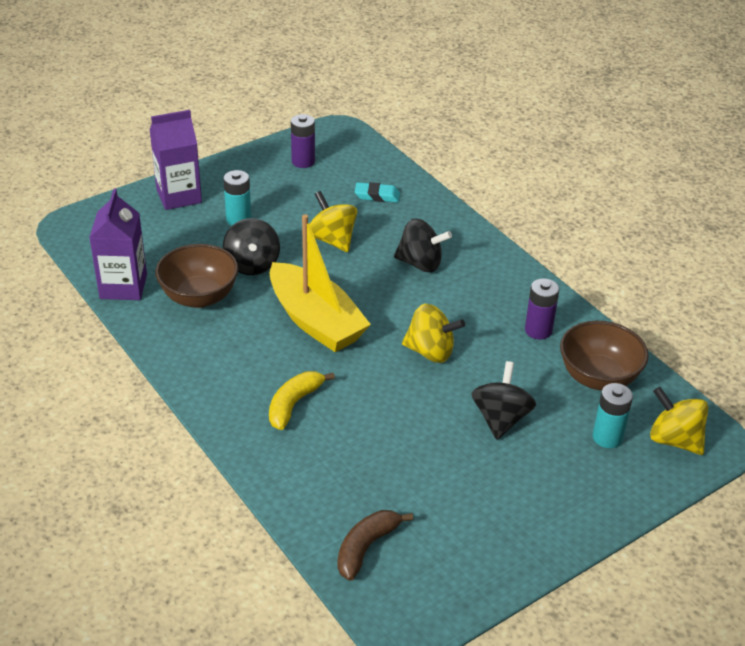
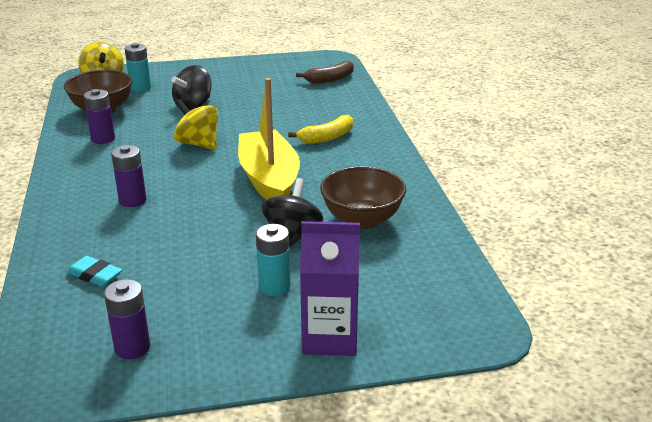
camera: 155 degrees left, 10 degrees down
purple carton [89,189,147,300] -> none
yellow spinning top [310,191,357,252] -> none
black spinning top [394,219,452,272] -> purple battery [111,145,146,207]

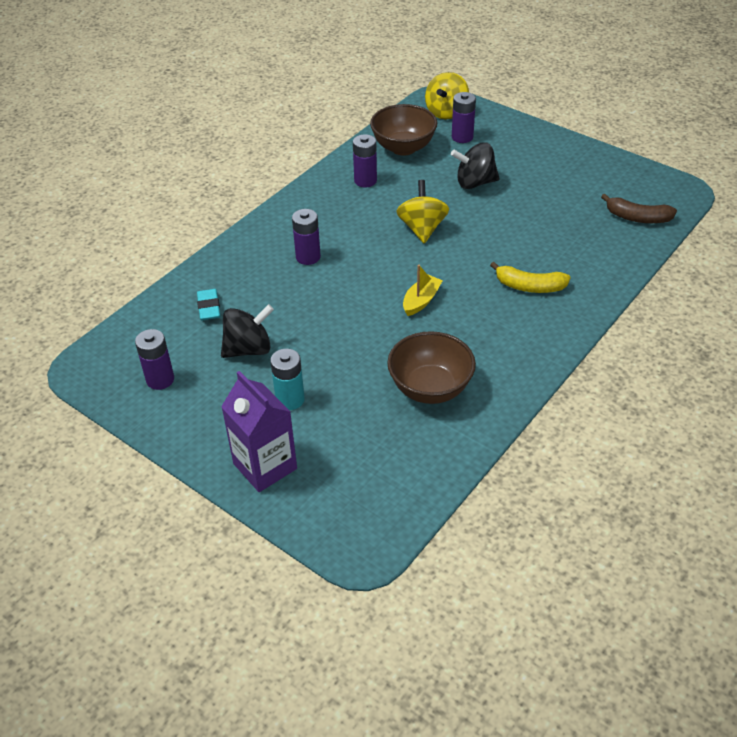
camera: 50 degrees right, 15 degrees up
turquoise battery [125,43,151,92] -> purple battery [452,92,476,143]
yellow boat [238,78,300,200] -> yellow boat [403,265,443,316], size x0.45
black spinning top [261,178,323,247] -> black spinning top moved to [221,304,274,358]

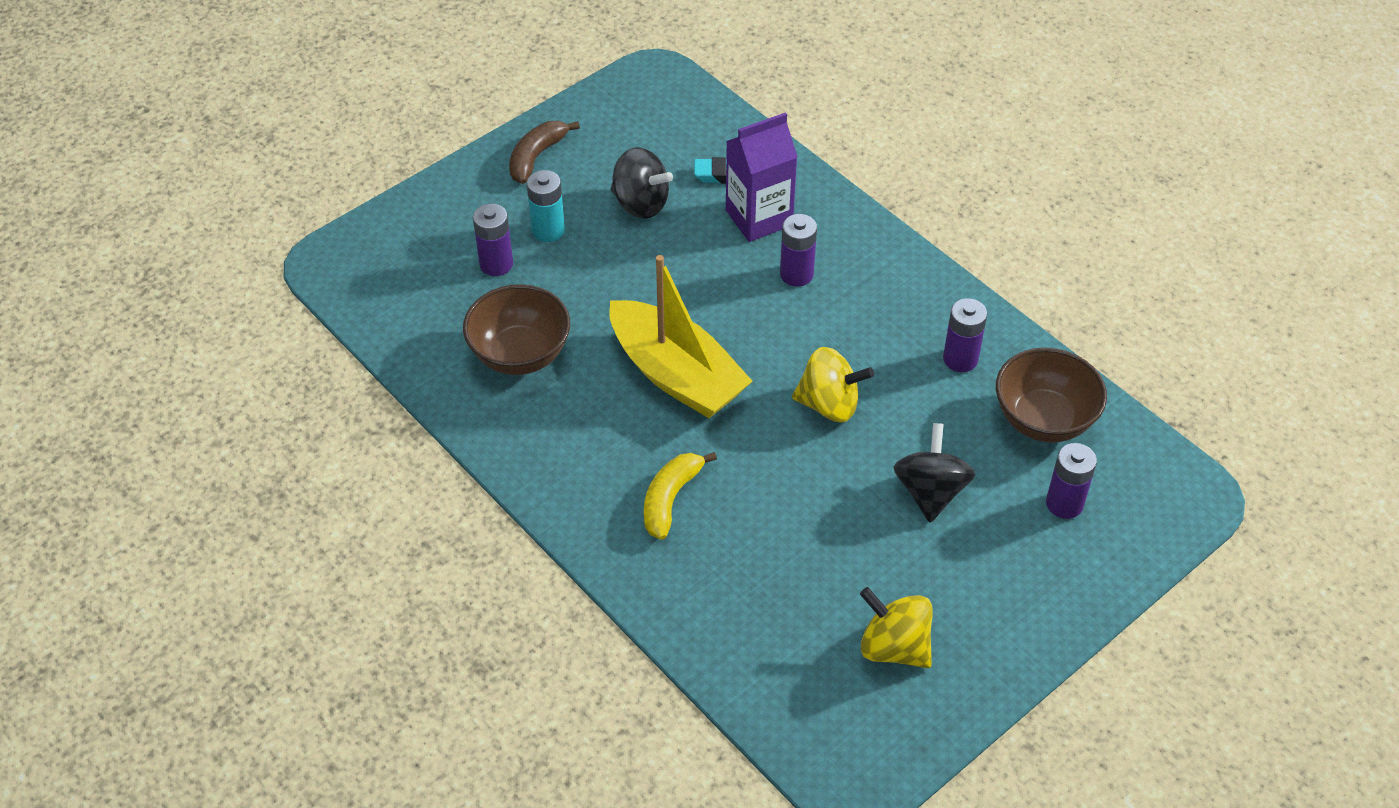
camera: 100 degrees right, 5 degrees up
purple battery [135,329,174,390] -> purple battery moved to [473,204,513,276]
black spinning top [221,304,274,358] -> black spinning top turned 45 degrees counterclockwise [611,147,673,219]
purple carton [221,371,297,492] -> purple carton moved to [726,112,798,242]
yellow boat [403,265,443,316] -> yellow boat [609,255,752,418], size x2.22
yellow spinning top [425,72,469,119] -> yellow spinning top moved to [860,587,933,668]
brown banana [601,194,677,223] -> brown banana moved to [509,121,580,184]

